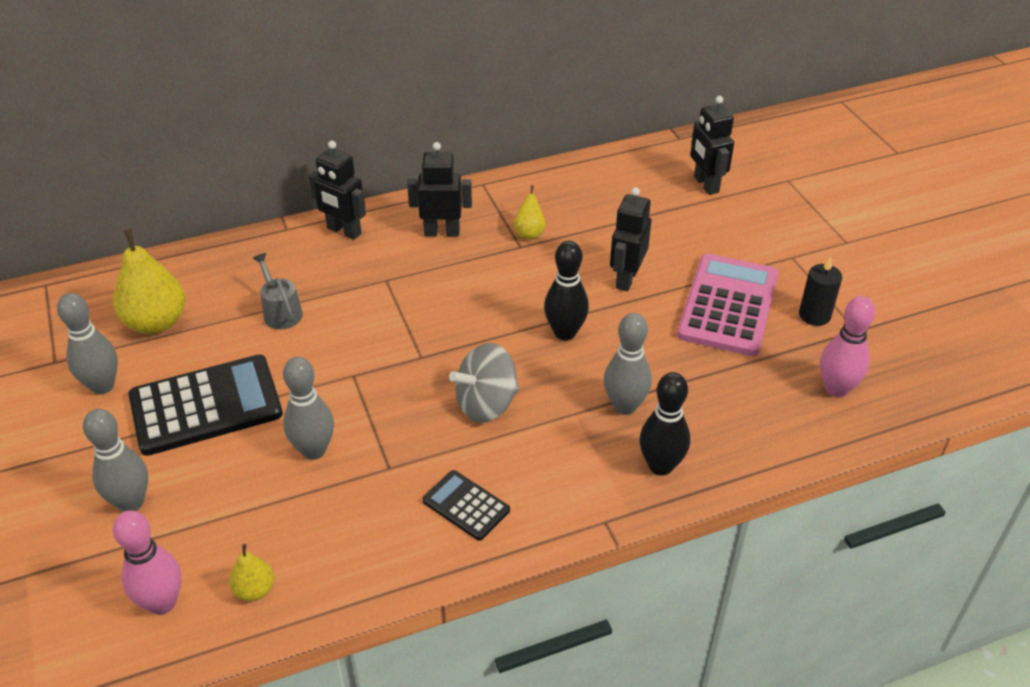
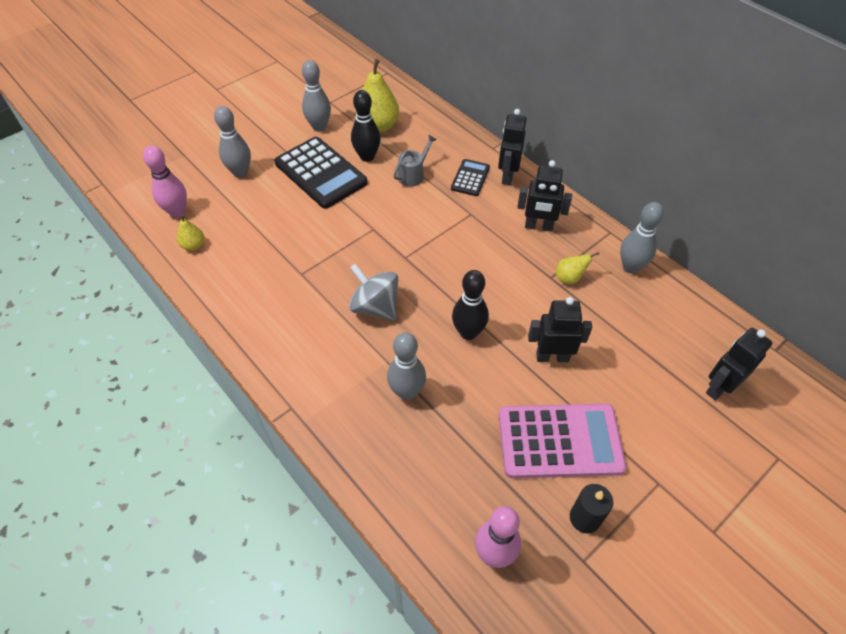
camera: 70 degrees right, 10 degrees up
grey bowling pin [283,357,334,460] -> grey bowling pin moved to [620,202,664,274]
black robot [407,142,472,236] -> black robot turned 120 degrees clockwise [517,160,572,232]
black calculator [423,470,510,541] -> black calculator moved to [451,159,490,196]
black bowling pin [639,372,690,476] -> black bowling pin moved to [351,90,381,162]

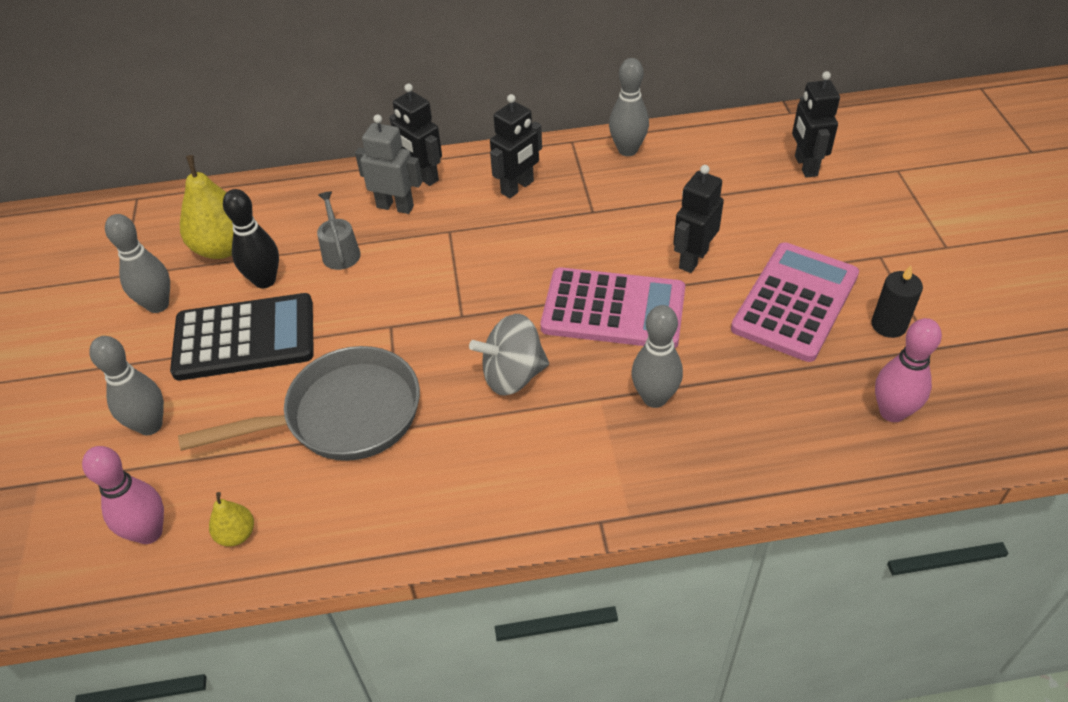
camera: 55 degrees left, 5 degrees down
black calculator [451,159,490,196] -> grey robot [355,114,422,214]
black bowling pin [452,270,489,340] -> pink calculator [541,267,685,348]
yellow pear [556,252,599,284] -> none
none -> grey pan [178,346,420,461]

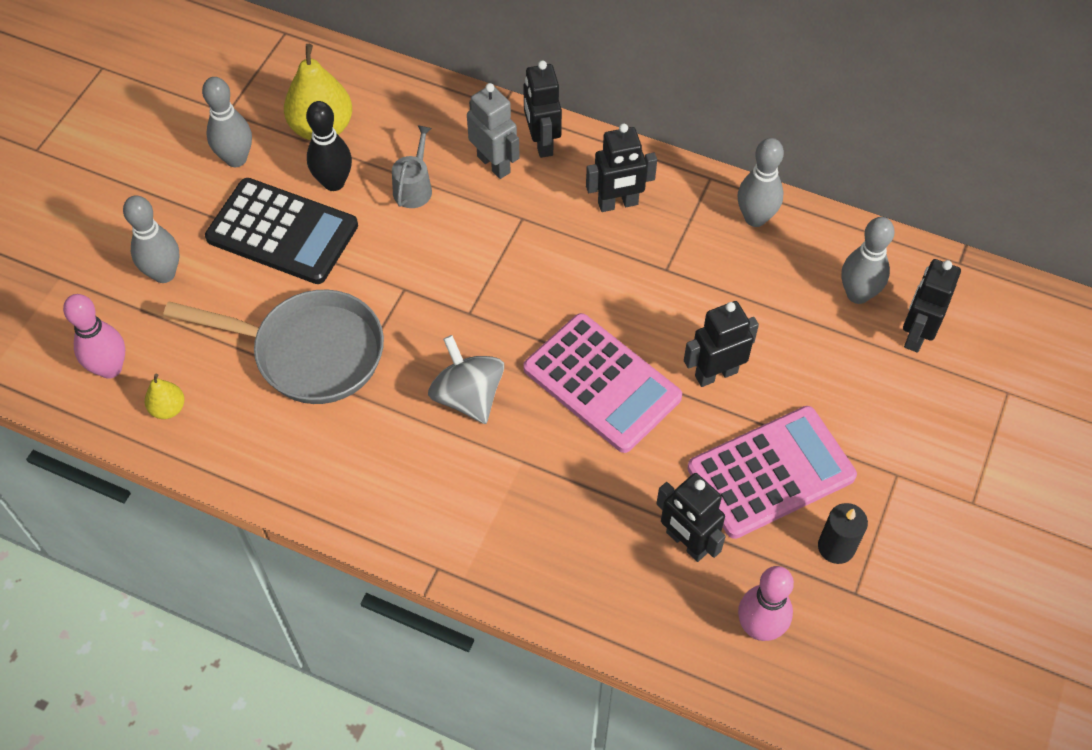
camera: 30 degrees right, 10 degrees up
grey spinning top [469,314,549,396] -> grey spinning top turned 45 degrees clockwise [428,335,504,424]
grey bowling pin [632,305,683,408] -> grey bowling pin moved to [841,217,895,304]
none -> black robot [656,473,726,562]

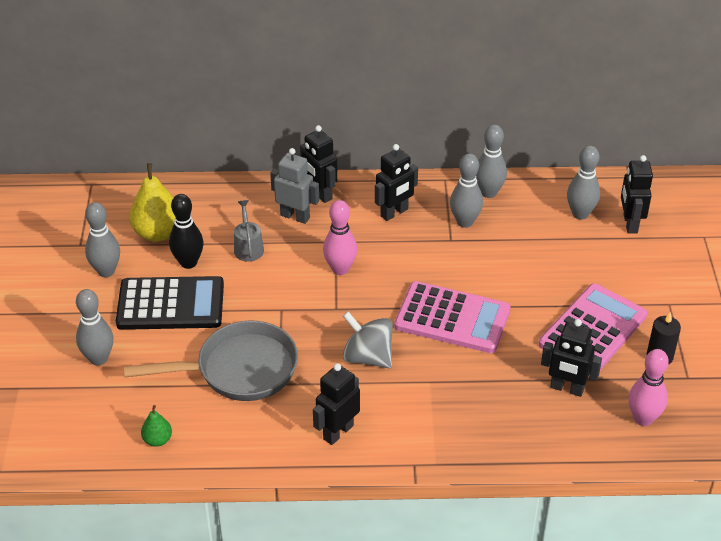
camera: 25 degrees left, 15 degrees down
pink bowling pin [63,294,125,379] -> pink bowling pin moved to [323,200,357,275]
yellow pear [145,374,185,419] -> green pear [141,405,172,447]
black robot [684,301,759,387] -> black robot moved to [313,363,360,445]
none -> grey bowling pin [450,154,483,228]

